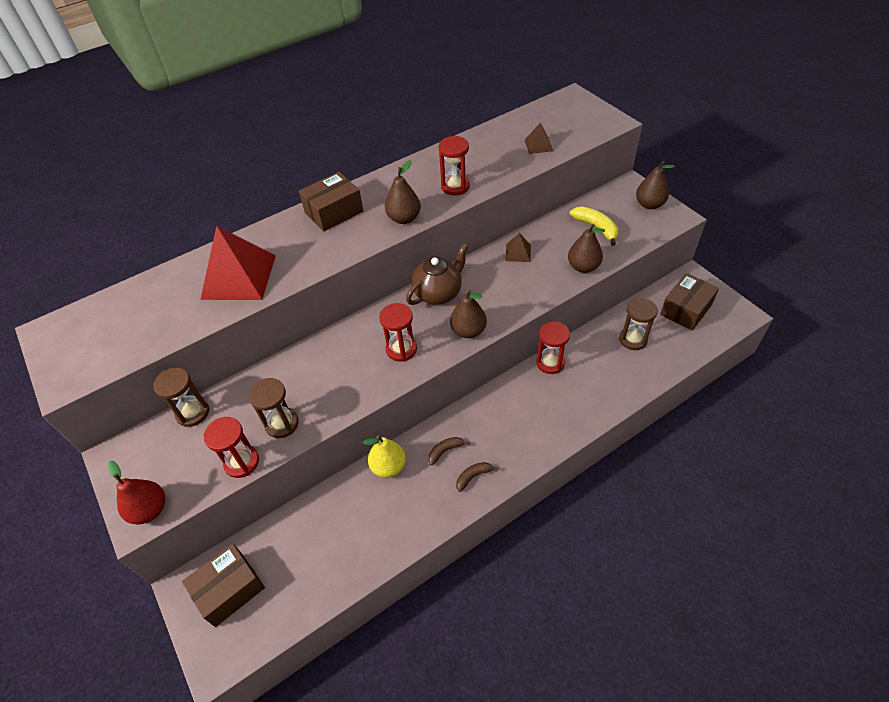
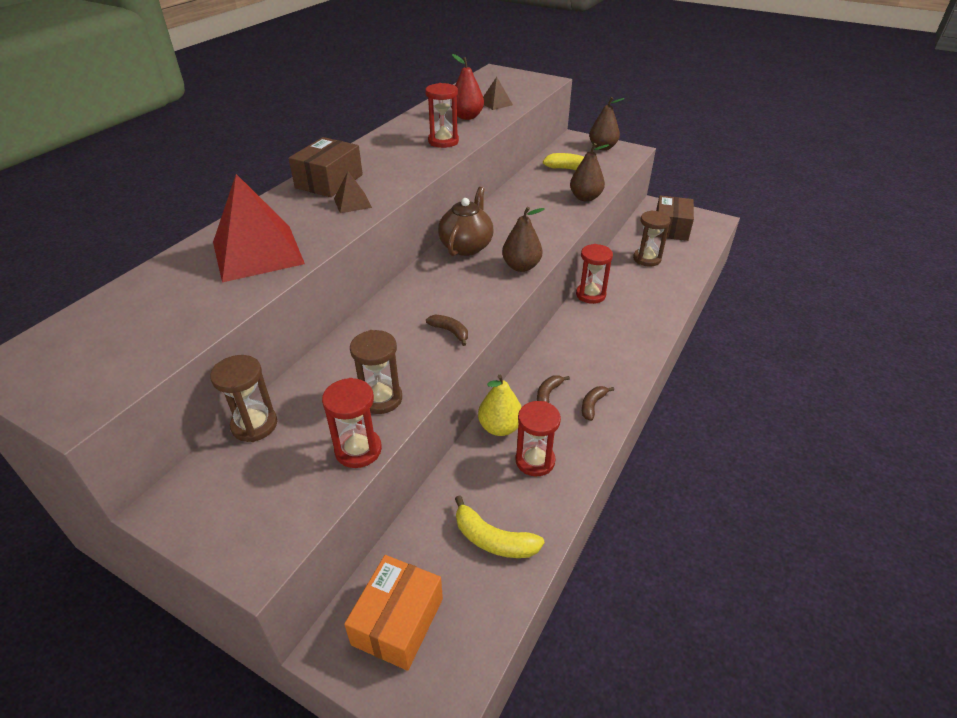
camera: 30 degrees left, 10 degrees down
red pear [108,461,165,525] -> red pear moved to [451,54,484,120]
brown box [182,543,265,627] -> orange box [344,555,443,671]
red hourglass [379,303,417,362] -> red hourglass moved to [515,401,561,476]
brown pear [385,160,421,224] -> none
brown pyramid [505,233,531,262] -> brown pyramid moved to [334,171,372,213]
none -> brown banana [426,315,468,346]
none -> yellow banana [455,495,544,558]

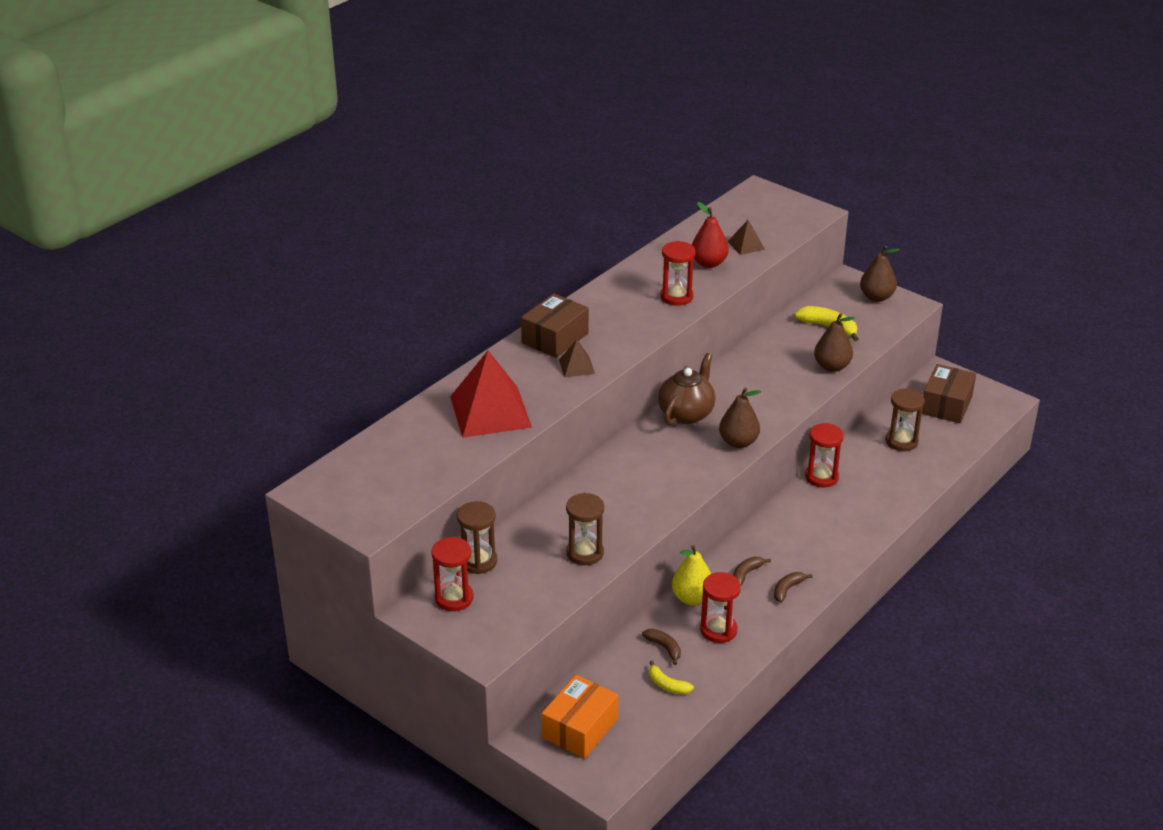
camera: 10 degrees right, 5 degrees down
red hourglass [322,378,382,468] -> red hourglass moved to [431,537,474,611]
brown banana [426,315,468,346] -> brown banana moved to [642,629,681,665]
yellow banana [455,495,544,558] -> yellow banana [649,661,694,694], size x0.63

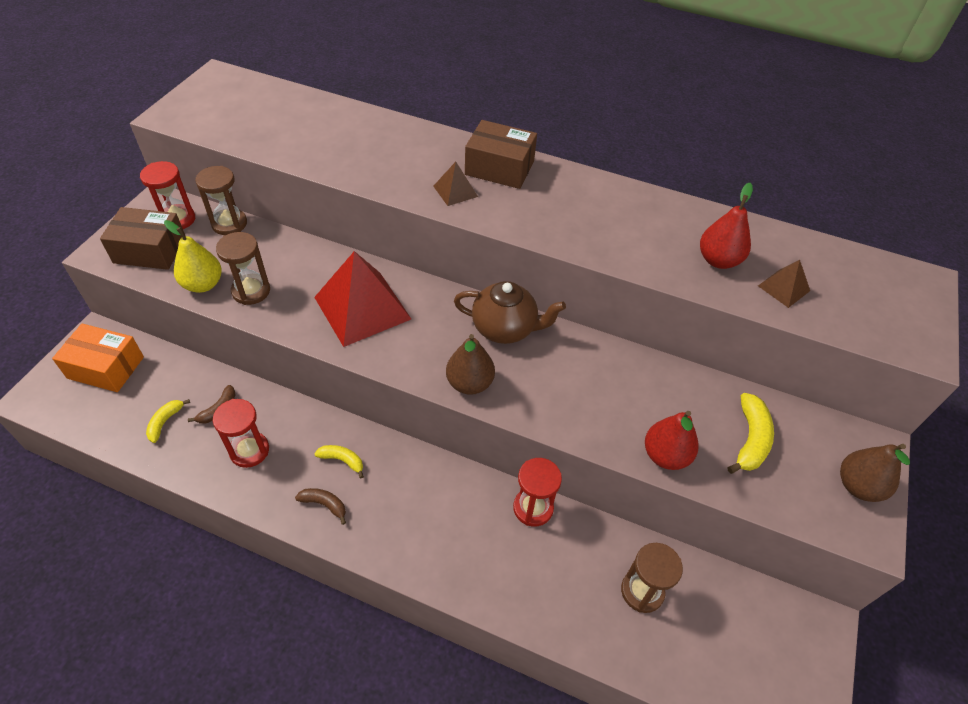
camera: 70 degrees right, 15 degrees up
red pyramid [450,351,532,438] -> red pyramid moved to [314,251,411,347]
red hourglass [660,241,696,306] -> none
yellow pear [672,545,711,605] -> yellow pear moved to [164,220,222,293]
brown banana [733,556,771,585] -> yellow banana [314,445,364,478]
brown pear [814,313,855,372] -> red pear [645,411,699,470]
brown box [922,364,976,423] -> brown box moved to [100,207,185,270]

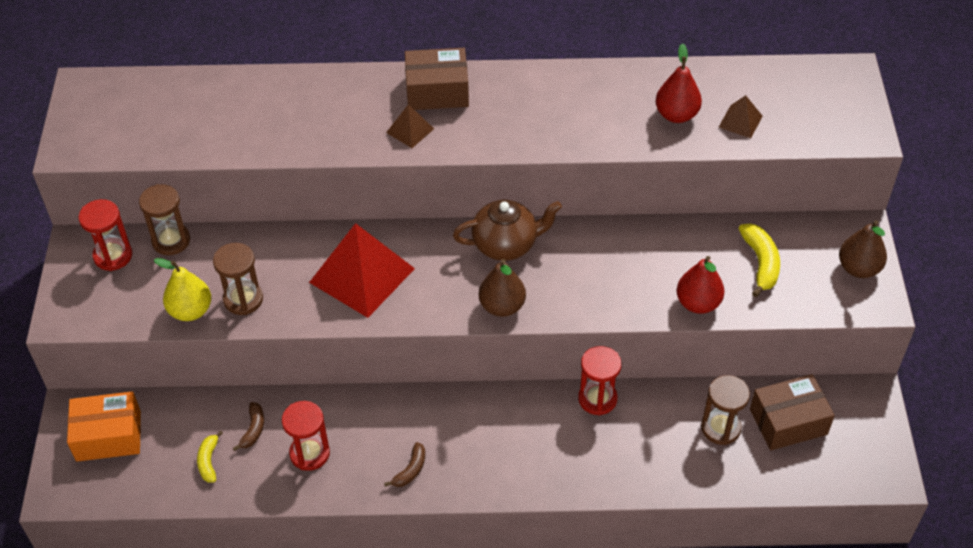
camera: 20 degrees left, 0 degrees up
brown box [100,207,185,270] -> brown box moved to [750,374,835,450]
brown banana [295,488,346,525] -> brown banana turned 120 degrees clockwise [384,442,425,487]
yellow banana [314,445,364,478] -> none

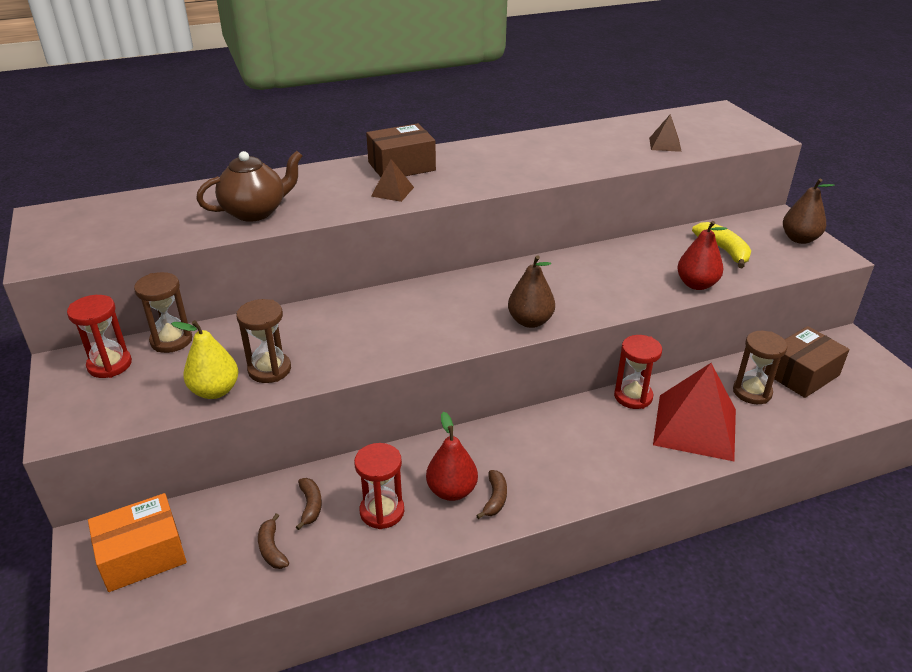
camera: 20 degrees left, 15 degrees down
yellow banana [197,431,223,483] -> brown banana [258,513,289,569]
red pyramid [309,223,415,318] -> red pyramid moved to [653,363,736,461]
brown teapot [453,200,562,261] -> brown teapot moved to [196,151,302,222]
red pear [656,43,702,123] -> red pear moved to [426,412,478,501]

